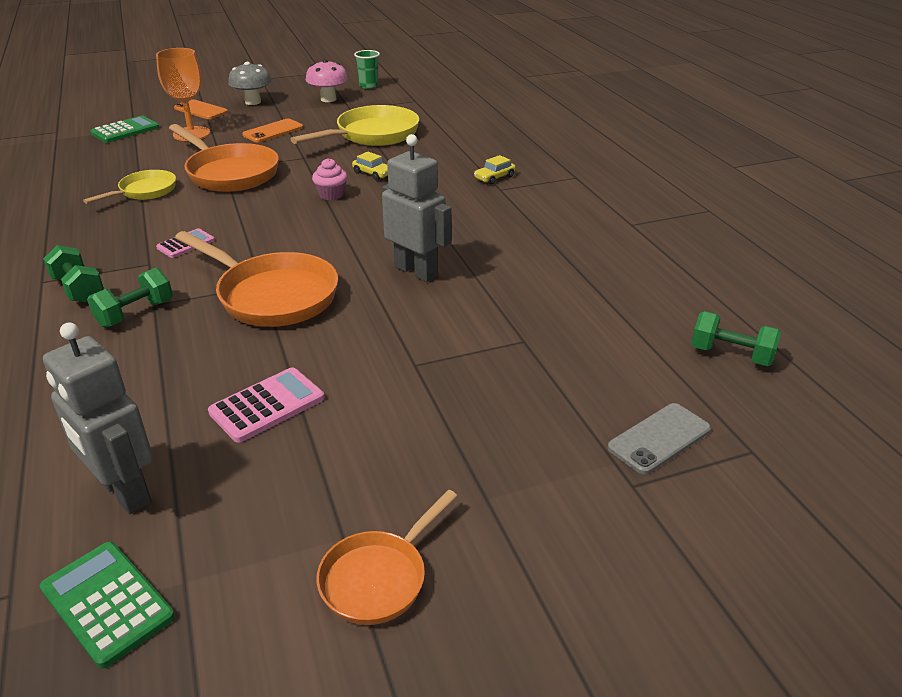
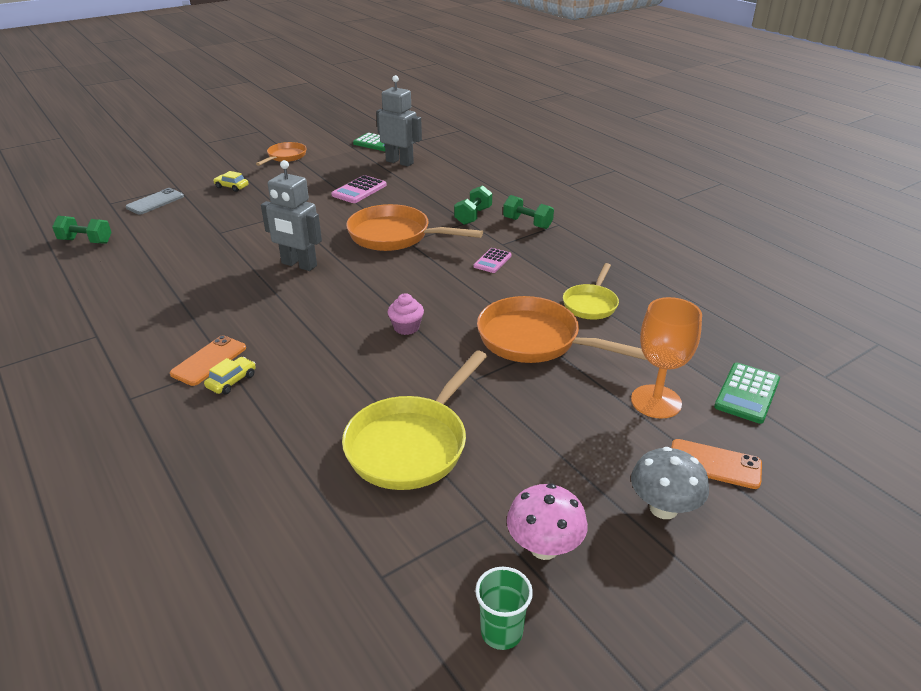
camera: 165 degrees right, 0 degrees up
orange phone [242,119,303,142] -> orange phone moved to [170,335,246,386]
yellow car [352,152,388,180] -> yellow car moved to [213,171,248,192]

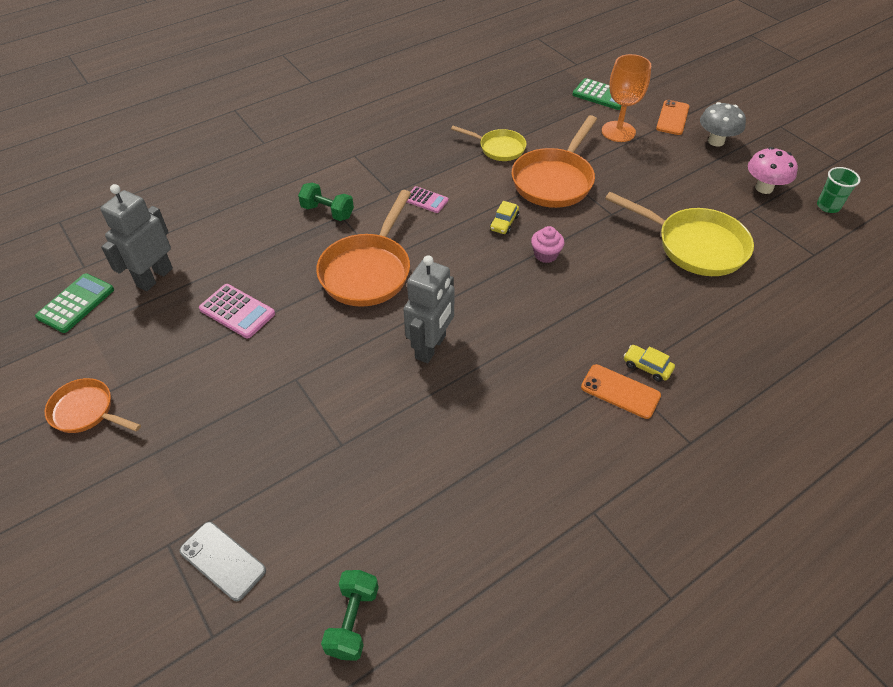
camera: 90 degrees left, 15 degrees up
yellow car [213,171,248,192] -> yellow car moved to [490,201,519,234]
green dumbbell [503,195,554,229] -> none

